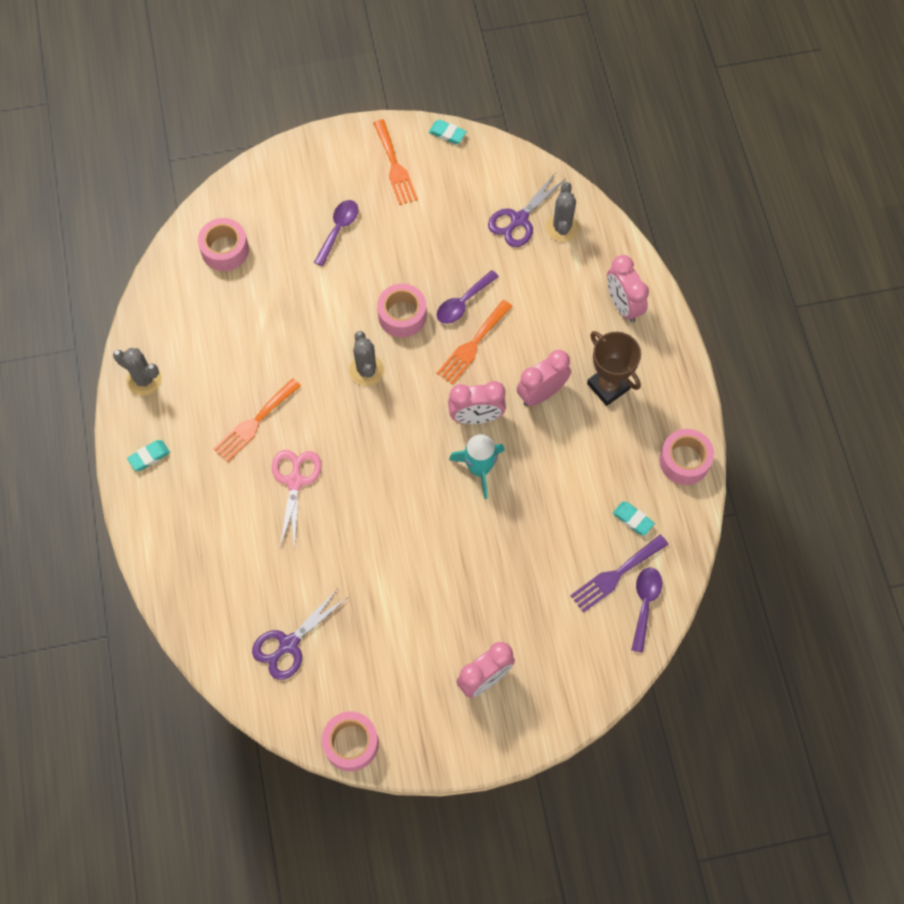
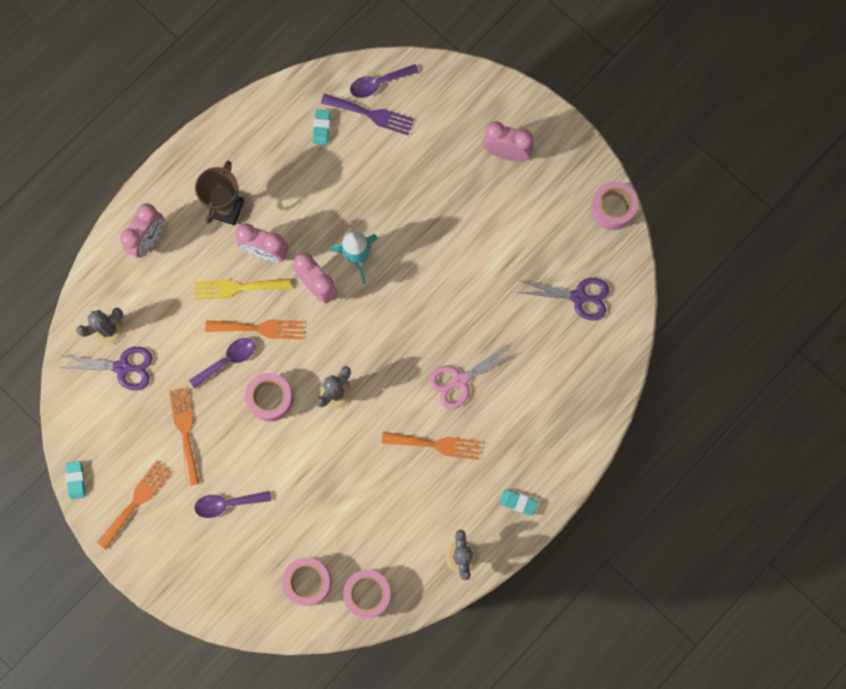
camera: 125 degrees left, 10 degrees up
purple spoon [437,270,499,324] -> purple spoon turned 45 degrees counterclockwise [189,338,255,389]
pink tape [659,429,714,485] -> pink tape moved to [343,570,391,618]
none -> orange fork [169,387,199,486]
none -> yellow fork [194,279,291,300]

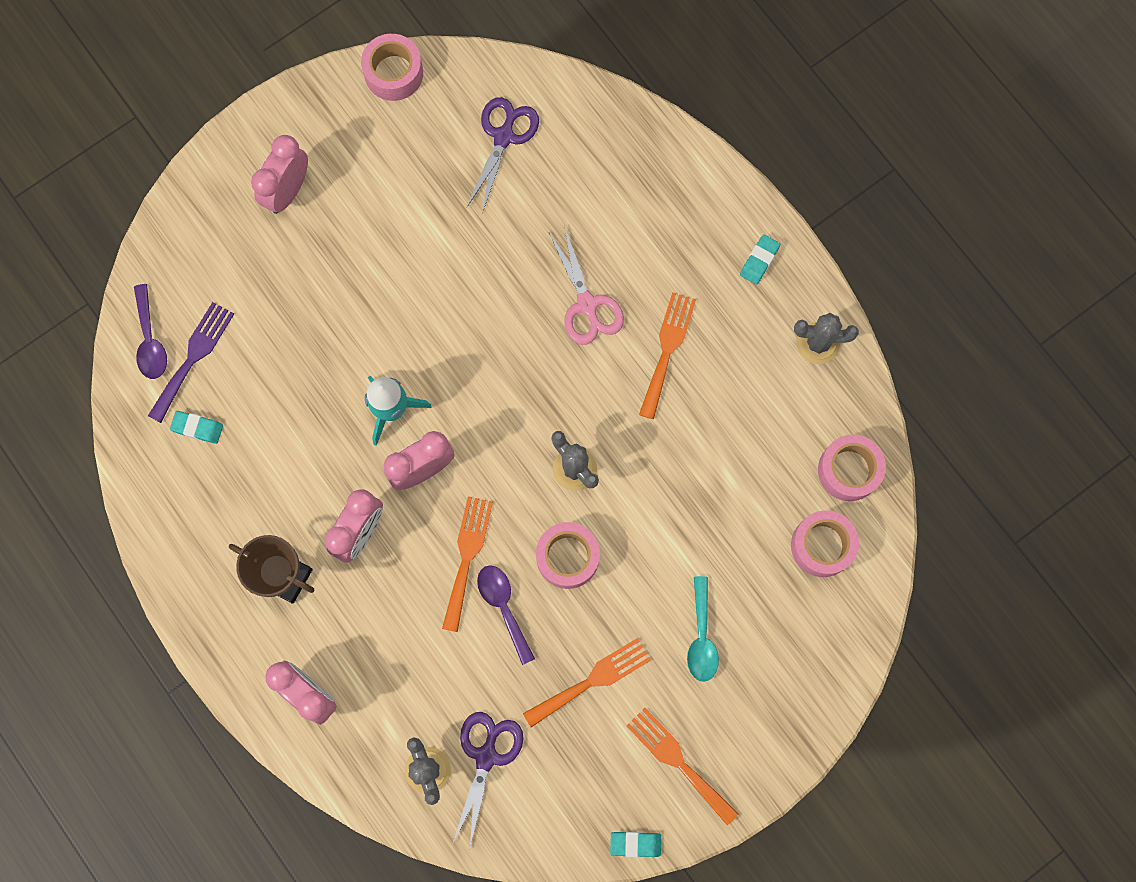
camera: 80 degrees left, 0 degrees up
orange fork [169,387,199,486] -> orange fork turned 150 degrees clockwise [523,638,651,727]
yellow fork [194,279,291,300] -> none
purple spoon [195,491,271,518] -> turquoise spoon [687,576,719,682]

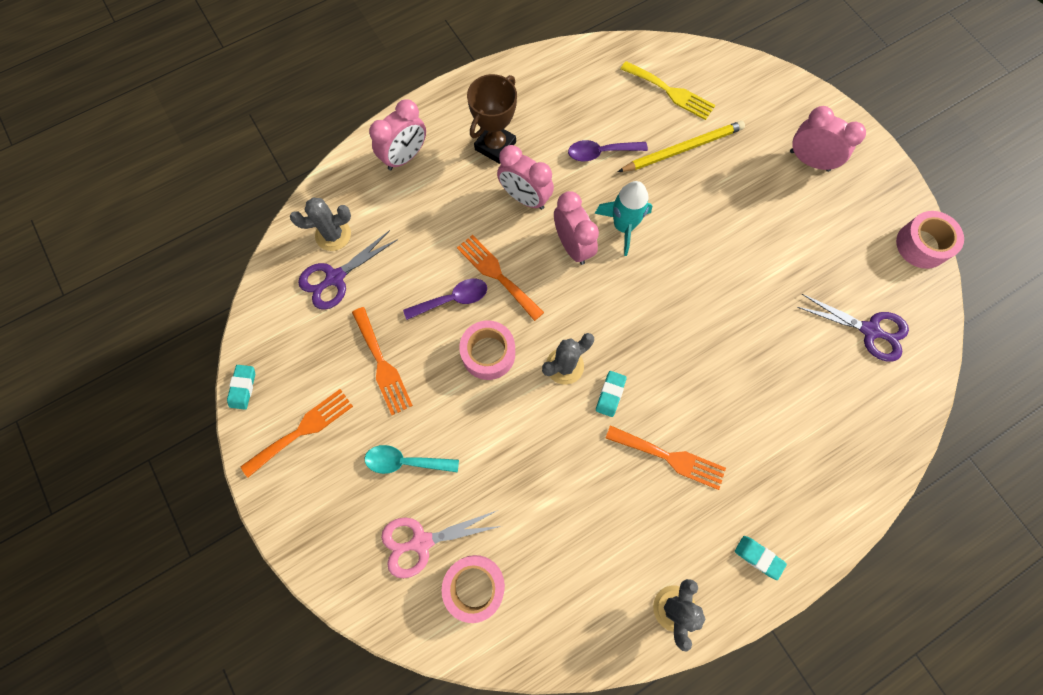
camera: 95 degrees right, 5 degrees down
purple spoon [134,284,167,379] -> purple spoon moved to [568,140,648,161]
purple fork [148,302,234,423] -> yellow fork [621,61,715,120]
turquoise eraser [170,411,223,444] -> turquoise eraser moved to [596,371,627,417]
orange fork [442,496,493,632] -> orange fork turned 150 degrees counterclockwise [457,235,544,321]
purple scissors [452,712,524,847] -> purple scissors turned 120 degrees clockwise [298,230,398,310]
pink scissors [549,226,624,345] -> pink scissors moved to [381,510,501,578]
pink tape [818,434,886,501] -> none
none -> yellow pencil [618,121,745,172]

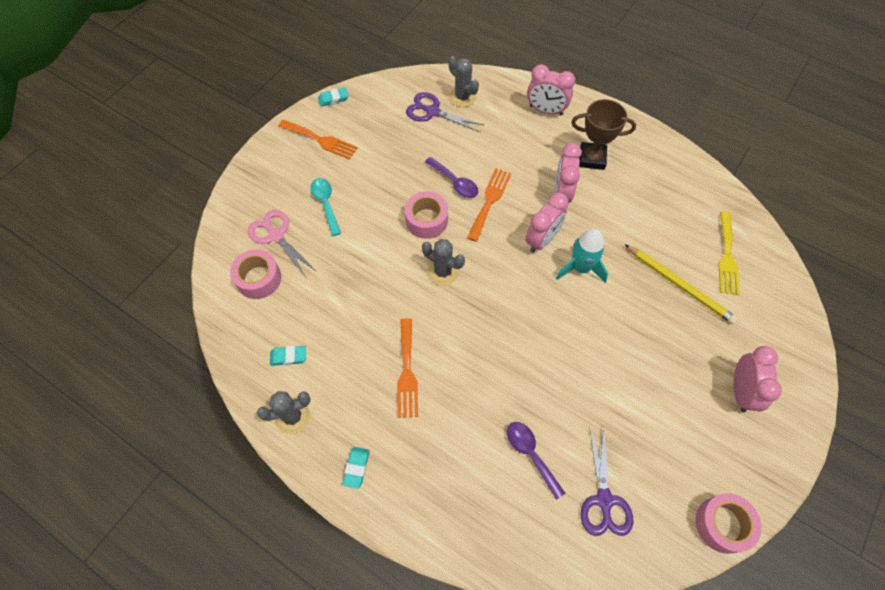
camera: 65 degrees right, 10 degrees down
orange fork [352,307,413,415] -> none
purple spoon [568,140,648,161] -> purple spoon moved to [507,422,565,500]
turquoise eraser [596,371,627,417] -> turquoise eraser moved to [270,346,306,366]

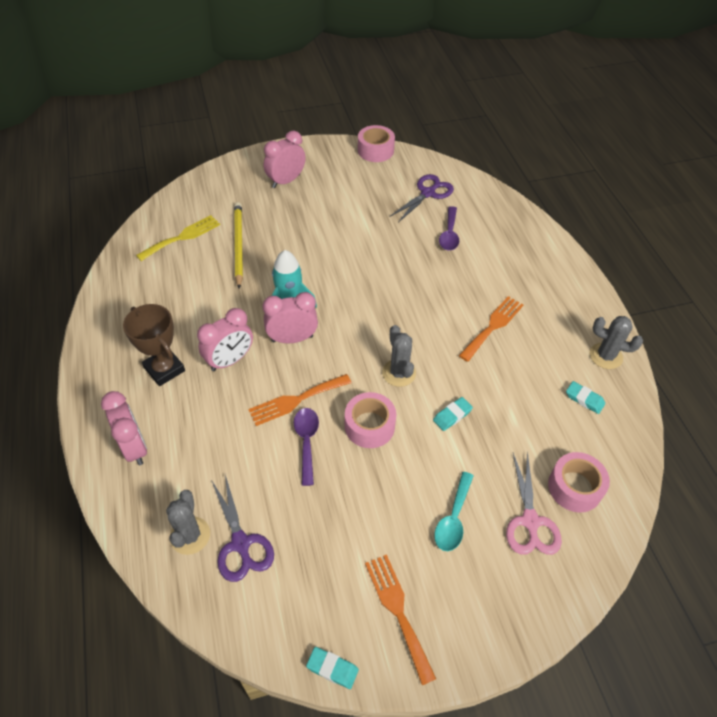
camera: 140 degrees left, 10 degrees down
turquoise eraser [343,447,370,489] -> turquoise eraser moved to [433,397,473,431]

